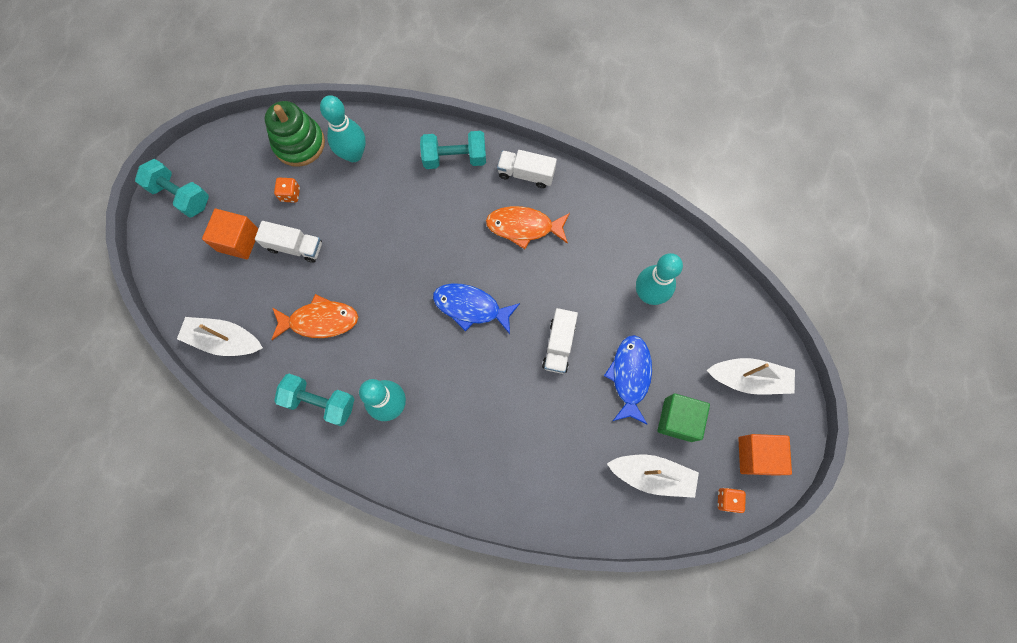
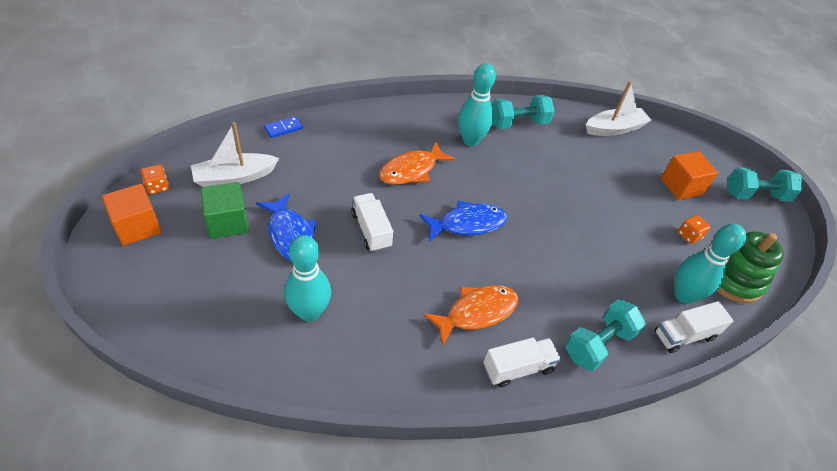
camera: 140 degrees right, 25 degrees down
white truck [255,221,322,263] -> white truck moved to [654,301,734,353]
orange fish [271,294,358,340] -> orange fish moved to [379,142,455,185]
white boat [706,358,795,395] -> none
none -> blue domino [264,116,303,138]

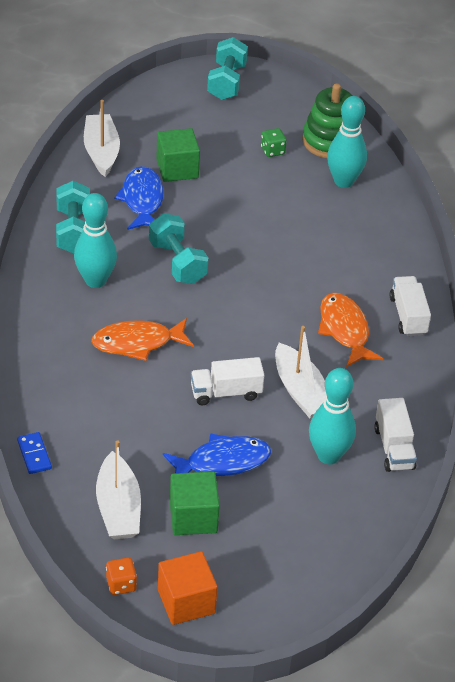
camera: 75 degrees left, 5 degrees down
orange fish [379,142,455,185] -> orange fish turned 105 degrees clockwise [91,318,194,361]
blue fish [420,201,507,242] -> blue fish moved to [114,166,164,230]
turquoise dumbbell [565,299,646,371] -> turquoise dumbbell moved to [149,213,208,284]
white truck [654,301,734,353] -> white truck moved to [374,398,417,472]
orange cube [661,151,718,200] -> none
orange dice [678,215,711,244] -> green dice [261,128,287,157]
none -> green cube [156,128,200,182]
none -> white boat [275,326,327,419]

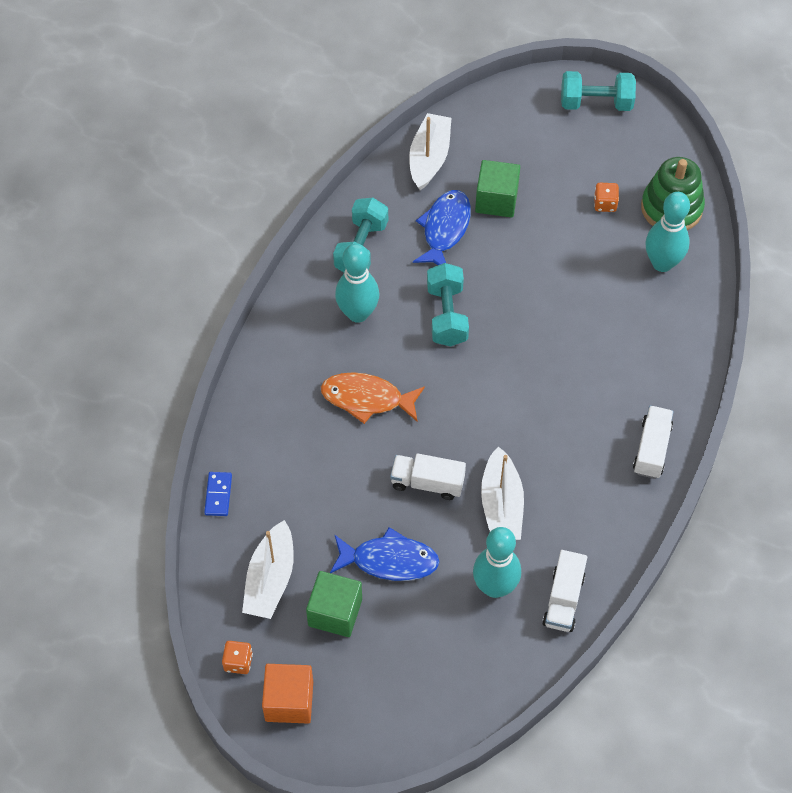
camera: 25 degrees right, 15 degrees up
turquoise dumbbell [207,37,248,100] -> turquoise dumbbell turned 60 degrees clockwise [561,71,636,111]
green dice [261,128,287,157] -> orange dice [594,183,619,212]
orange fish [318,293,383,367] -> none

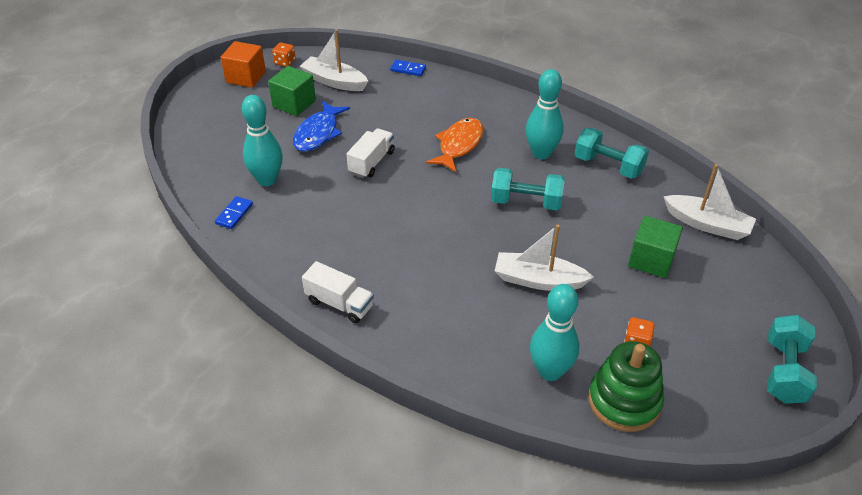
camera: 105 degrees right, 15 degrees down
blue fish [413,190,471,265] -> none
white boat [481,446,524,540] -> white boat moved to [495,225,593,291]
white truck [542,550,587,632] -> blue domino [215,196,253,229]

